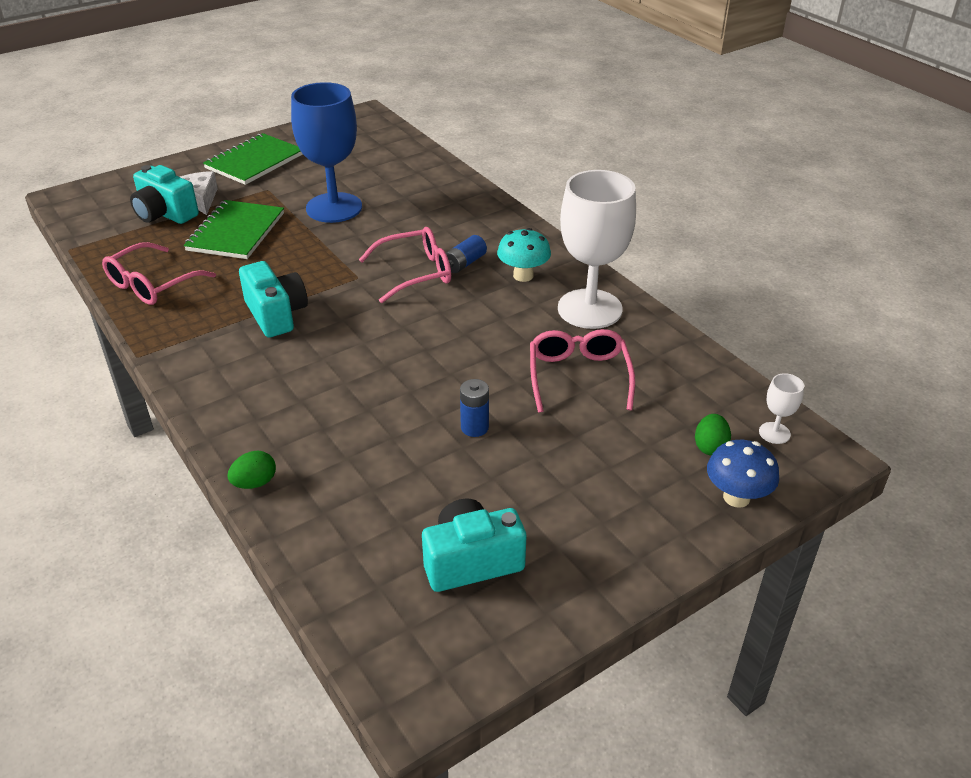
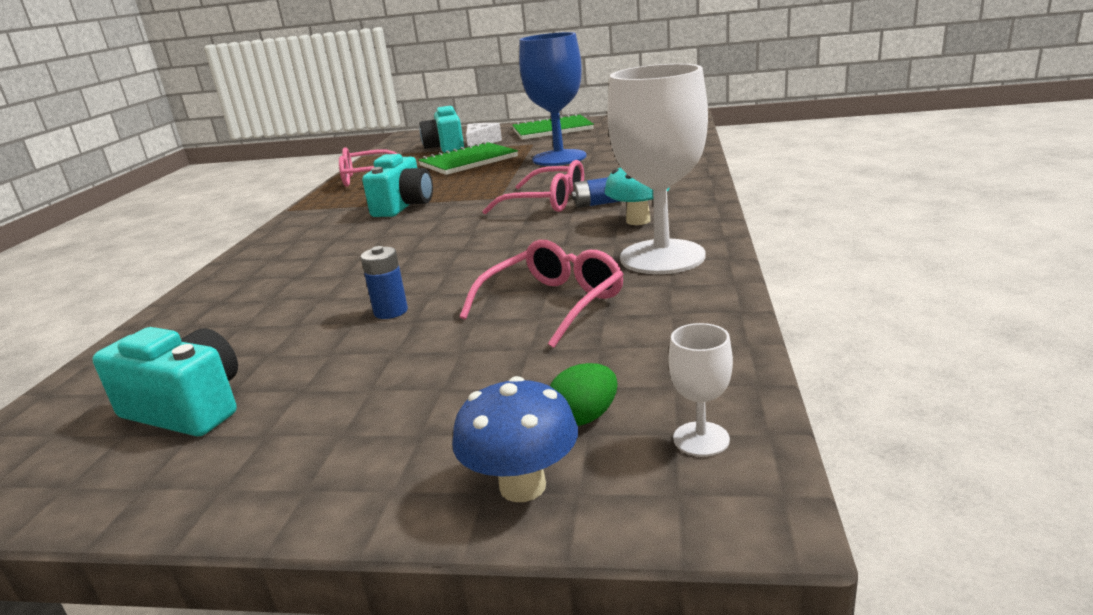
camera: 45 degrees right, 15 degrees down
green egg [227,450,276,489] -> none

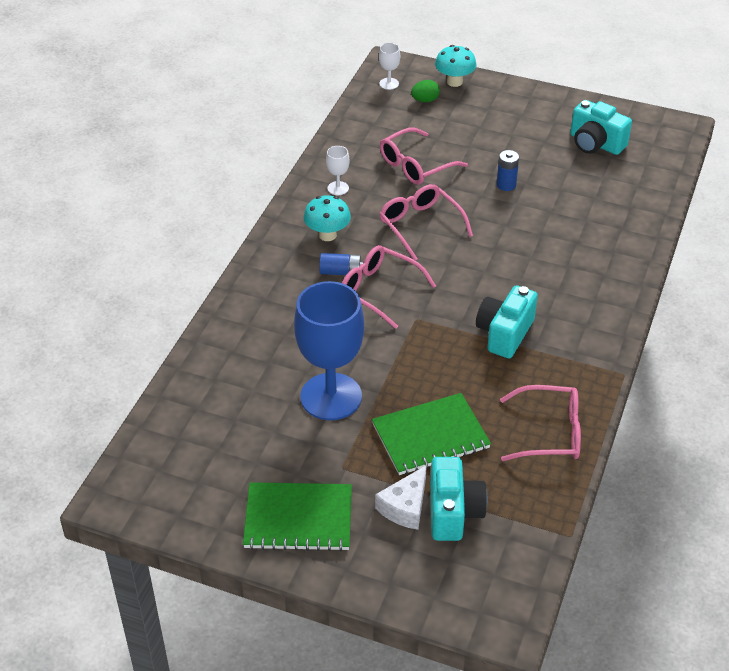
camera: 170 degrees left, 20 degrees up
blue mushroom [452,376,578,502] -> turquoise mushroom [435,45,476,87]
white goblet [607,64,708,274] -> white goblet [326,146,349,195], size x0.41
none -> pink glasses [379,184,473,260]

